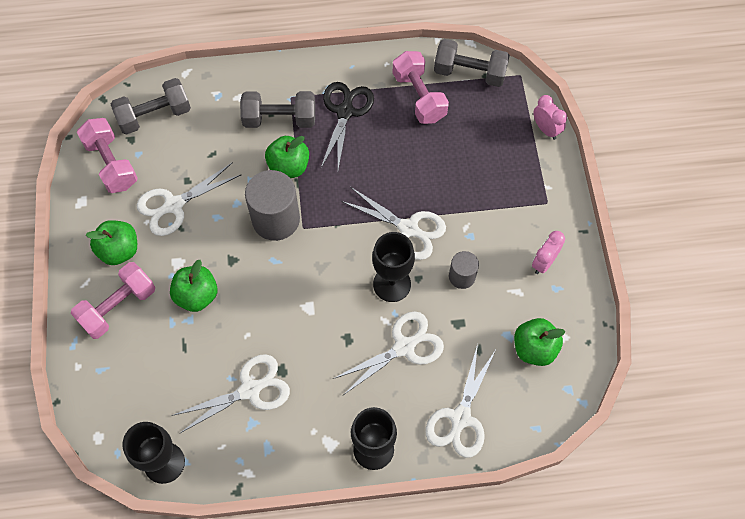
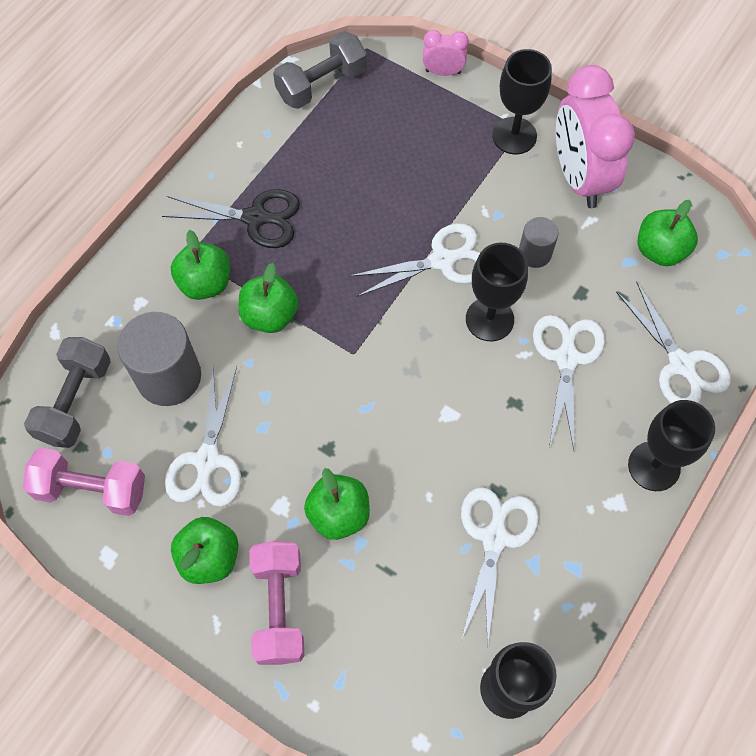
camera: 50 degrees left, 0 degrees up
grey dumbbell [240,91,315,128] -> green apple [171,230,230,300]
grey cylinder [245,170,300,241] -> grey cylinder moved to [117,312,201,406]
black scissors [321,82,374,170] -> black scissors turned 135 degrees clockwise [162,189,300,248]
pink dumbbell [393,51,449,124] -> none
pink clock [532,231,565,274] -> pink clock [556,65,635,208], size x2.15
none -> black goblet [492,49,552,154]

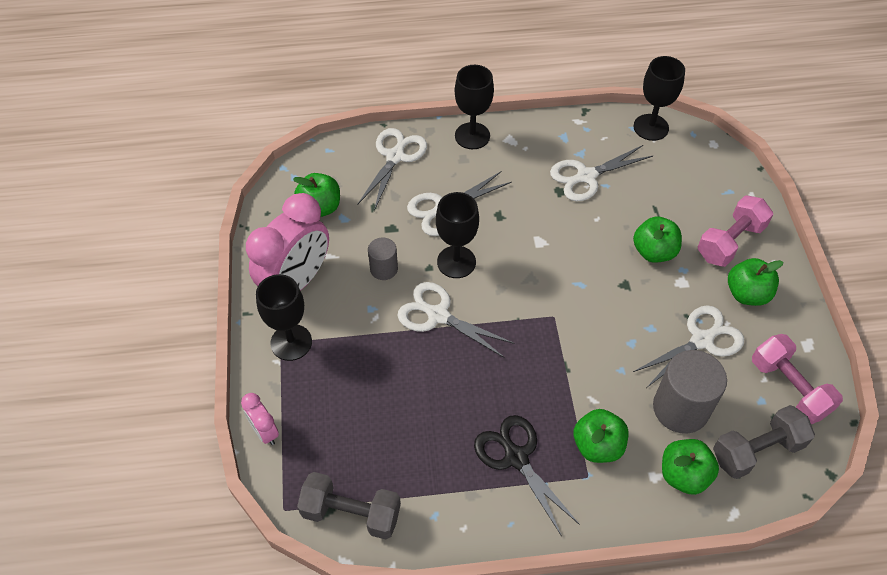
camera: 130 degrees left, 10 degrees down
green apple [239,263,298,333] -> green apple moved to [662,439,719,495]

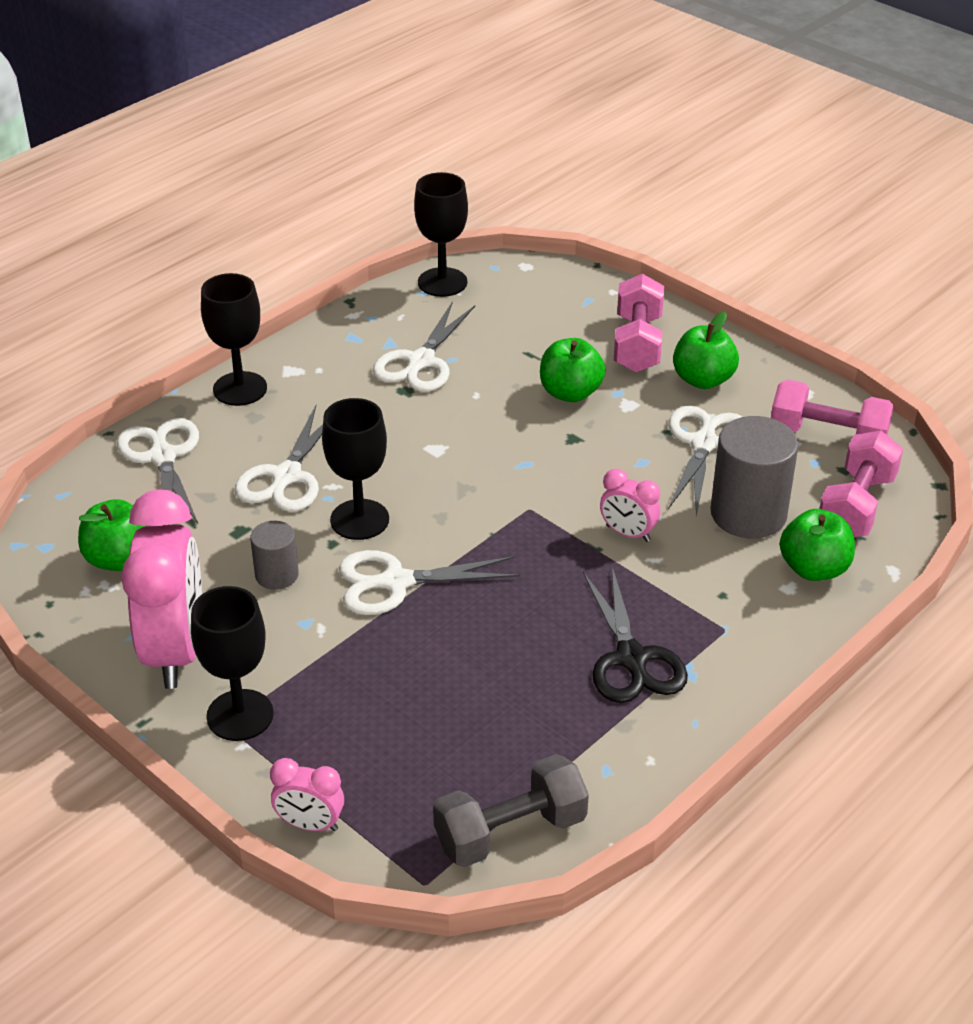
camera: 40 degrees left, 15 degrees down
black scissors [474,415,580,536] -> black scissors turned 120 degrees counterclockwise [583,567,688,703]
green apple [573,409,628,463] -> none
grey dumbbell [713,405,815,479] -> pink dumbbell [819,430,903,537]
none -> pink clock [600,469,660,542]

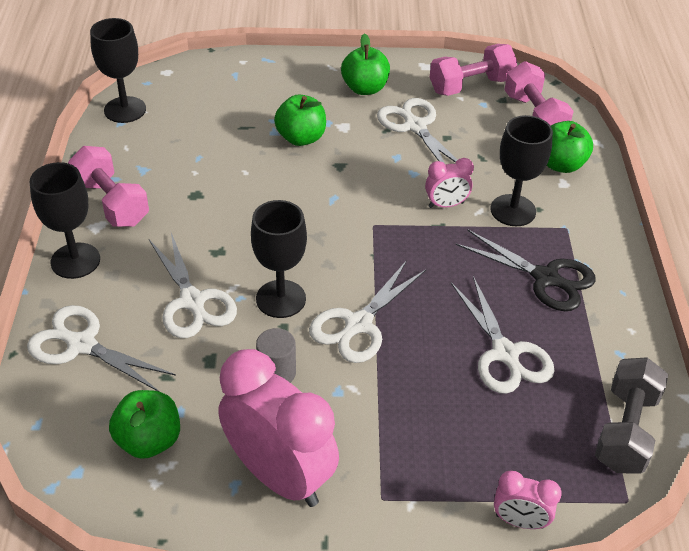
camera: 45 degrees left, 5 degrees up
black goblet [191,586,274,741] -> black goblet moved to [491,115,553,226]
pink clock [270,758,344,831] -> pink clock turned 45 degrees clockwise [494,471,562,529]
white scissors [373,301,475,392] -> white scissors moved to [451,276,555,394]
pink dumbbell [614,274,664,372] -> pink dumbbell moved to [68,146,149,227]
grey cylinder [710,416,799,539] -> none

